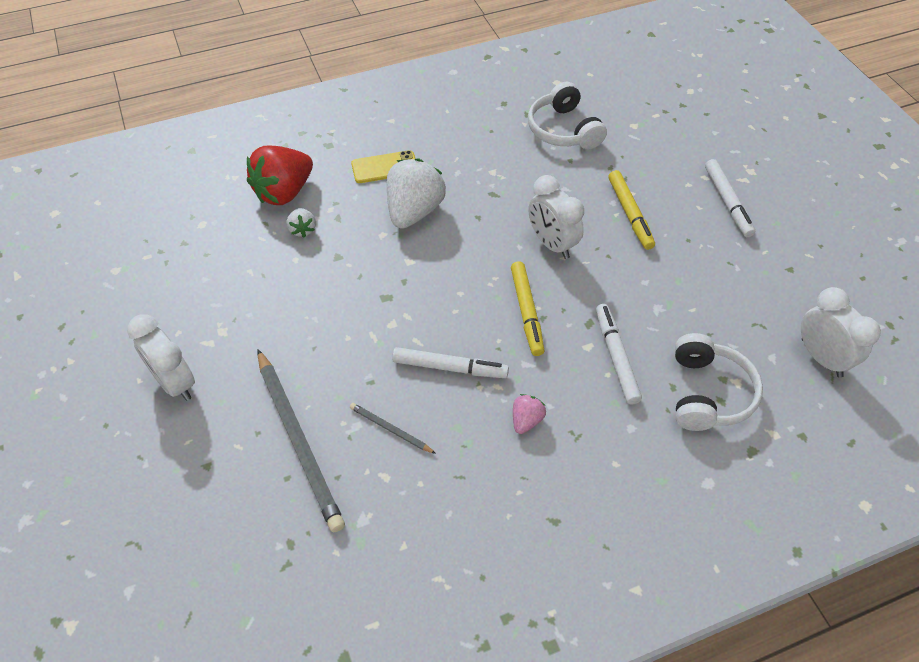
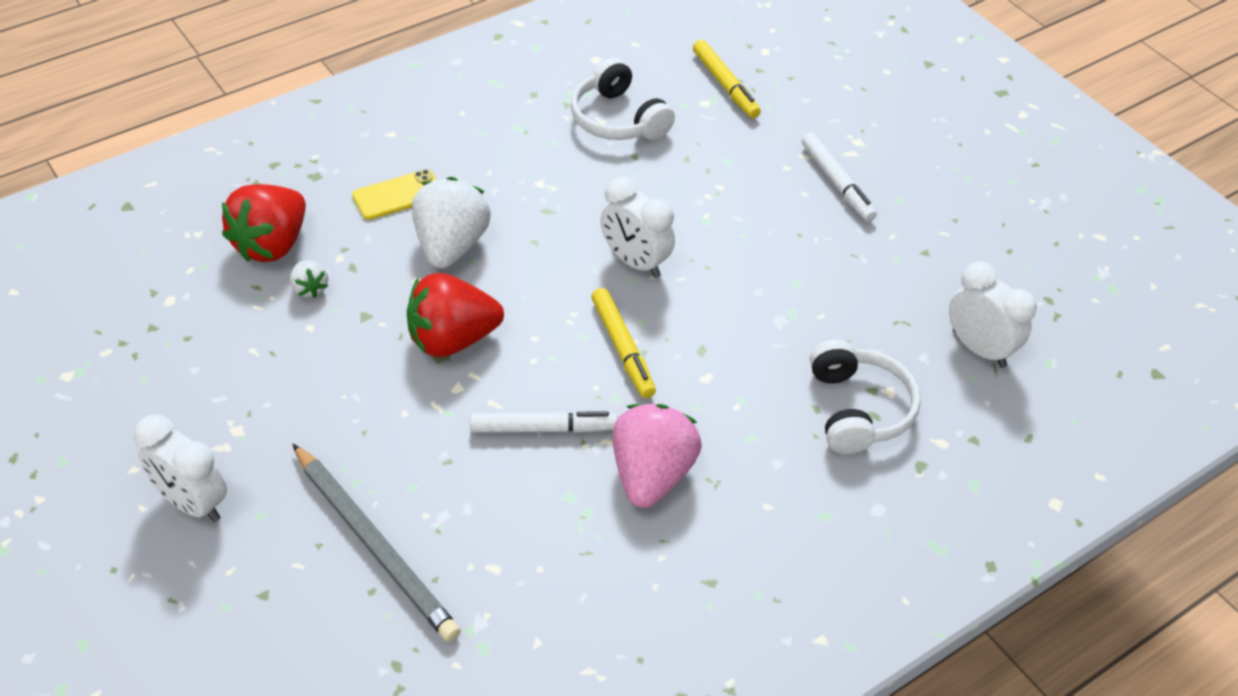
camera: 15 degrees left, 5 degrees down
grey pencil [350,403,436,454] -> none
pink strawberry [513,394,546,434] -> pink strawberry [612,404,702,508], size x2.12
white marker [596,304,642,405] -> none
yellow marker [609,170,655,250] -> yellow marker moved to [693,40,761,118]
none -> red strawberry [407,273,504,357]

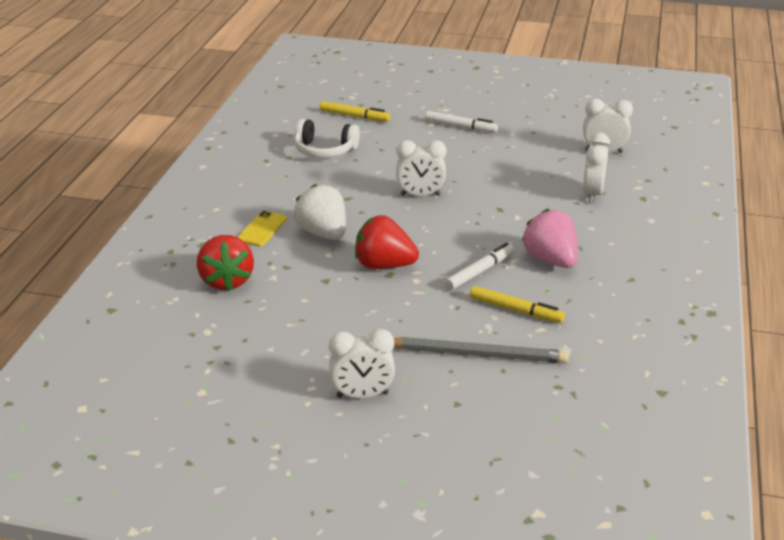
camera: 40 degrees left, 15 degrees down
white strawberry [290,260,328,298] -> none
red strawberry [407,273,504,357] -> red strawberry turned 75 degrees clockwise [355,215,419,269]
yellow marker [591,288,656,398] -> yellow marker moved to [470,286,565,323]
white headphones [810,339,921,454] -> white clock [583,133,610,203]

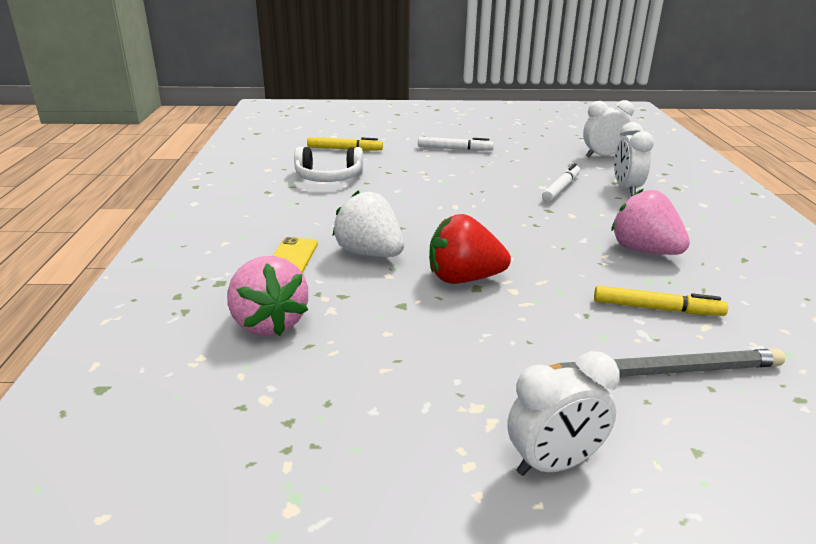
camera: 15 degrees left, 5 degrees down
red strawberry [197,235,254,291] -> pink strawberry [227,256,308,336]
white clock [396,140,446,196] -> none
white marker [445,243,514,290] -> white marker moved to [542,163,580,202]

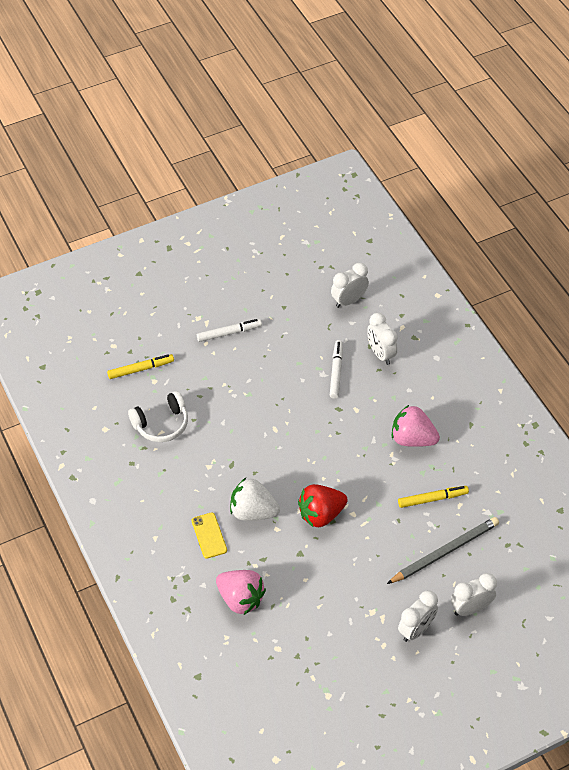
camera: 25 degrees left, 25 degrees up
none -> white clock [451,573,497,616]

